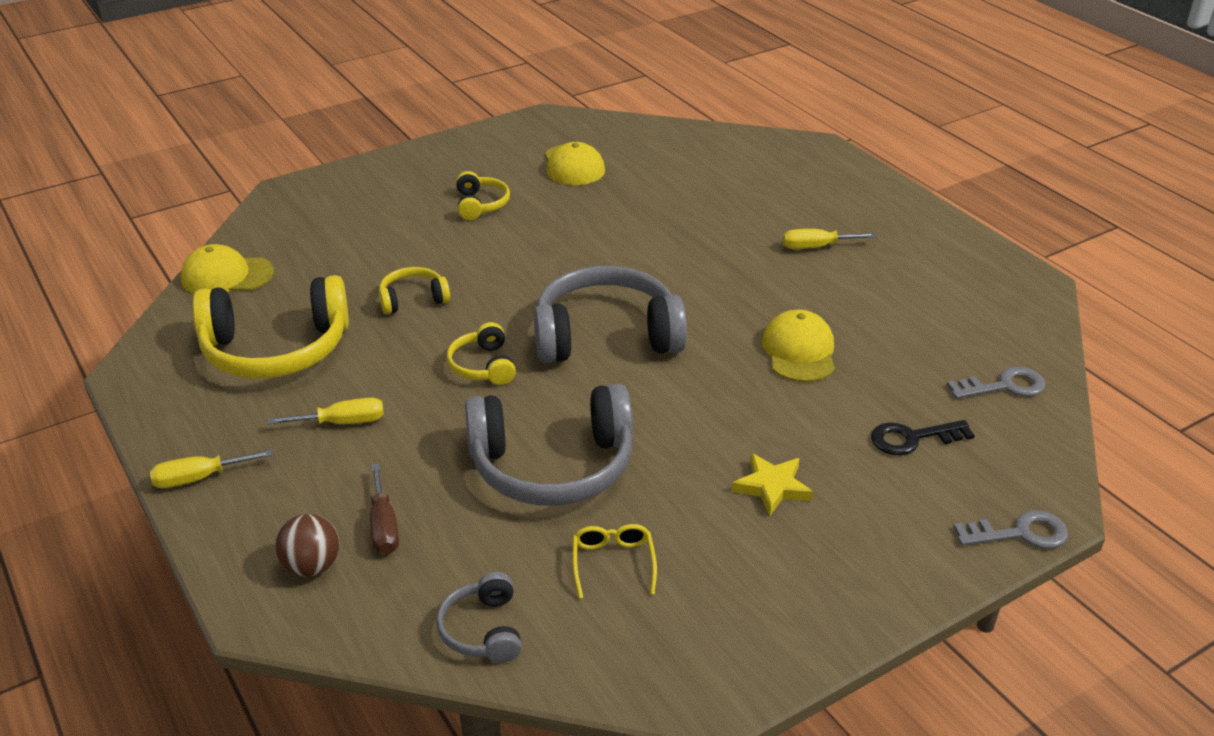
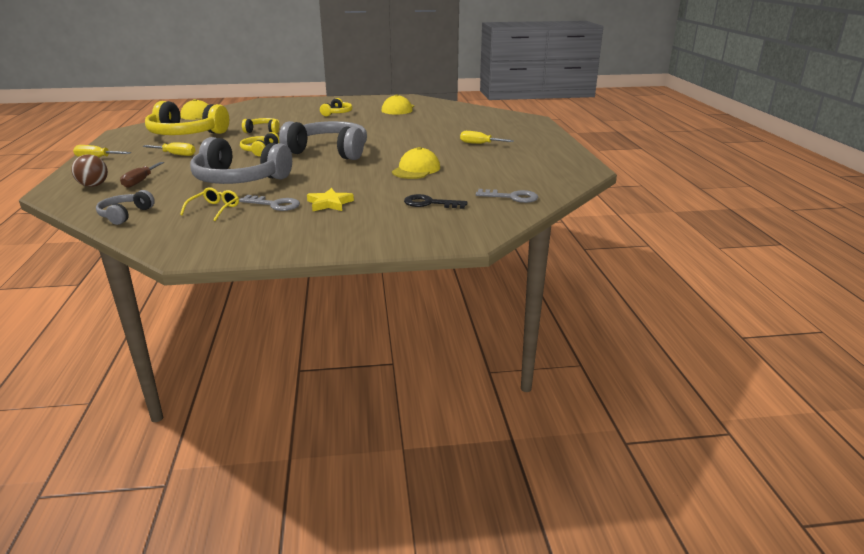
camera: 25 degrees right, 10 degrees down
grey key [953,510,1068,549] -> grey key moved to [239,195,300,211]

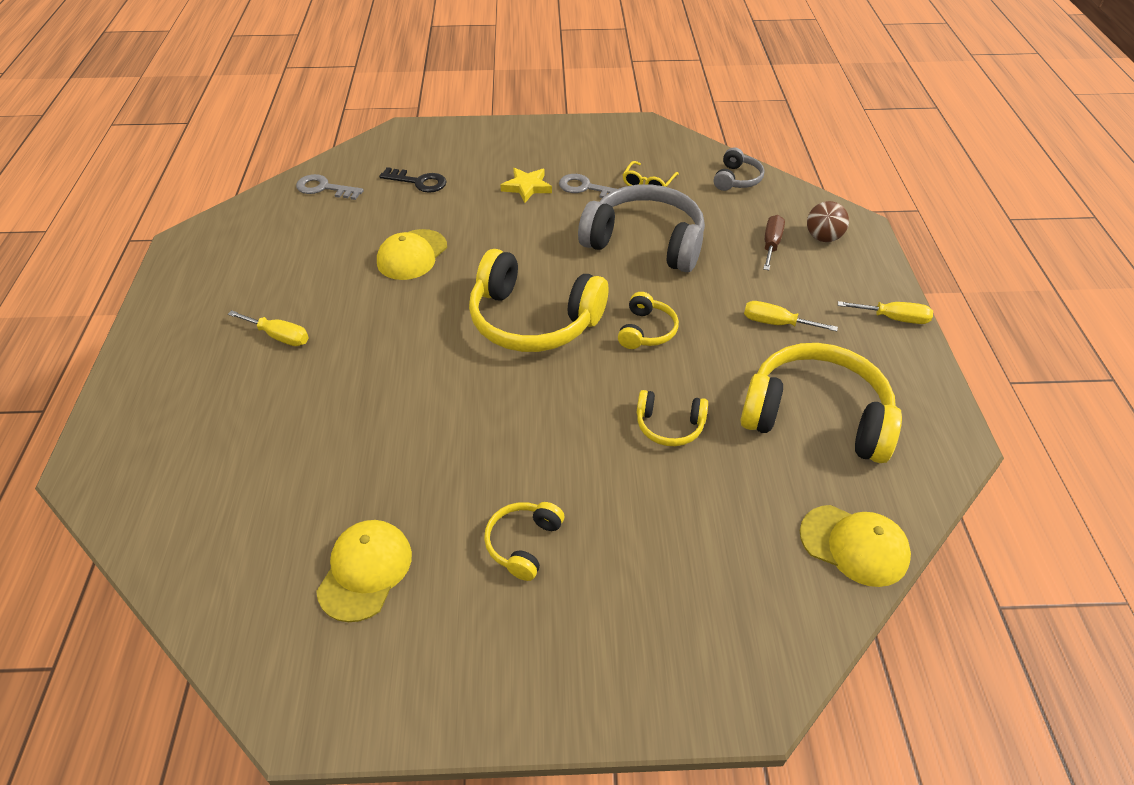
camera: 175 degrees left, 20 degrees up
grey headphones [279,121,367,160] -> yellow headphones [469,249,608,352]

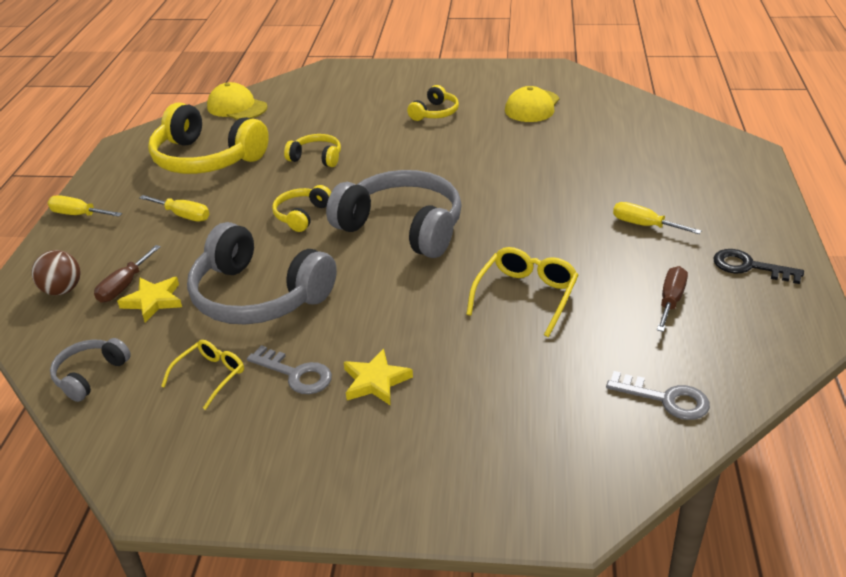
camera: 170 degrees left, 10 degrees down
yellow cap [377,229,447,280] -> yellow glasses [466,247,578,337]
black key [379,167,447,193] -> black key moved to [713,249,804,284]
yellow headphones [469,249,608,352] -> grey headphones [326,170,462,258]
none -> yellow star [117,277,182,322]
none -> brown screwdriver [657,266,688,332]

